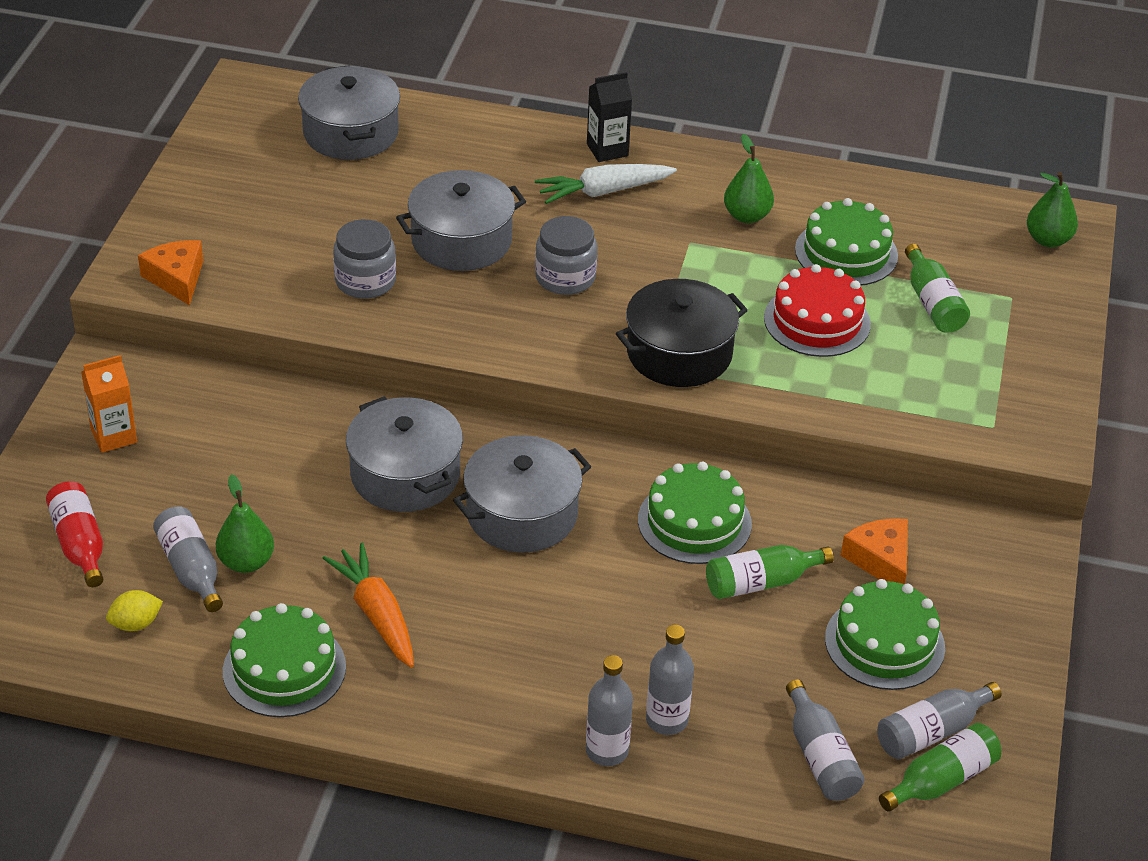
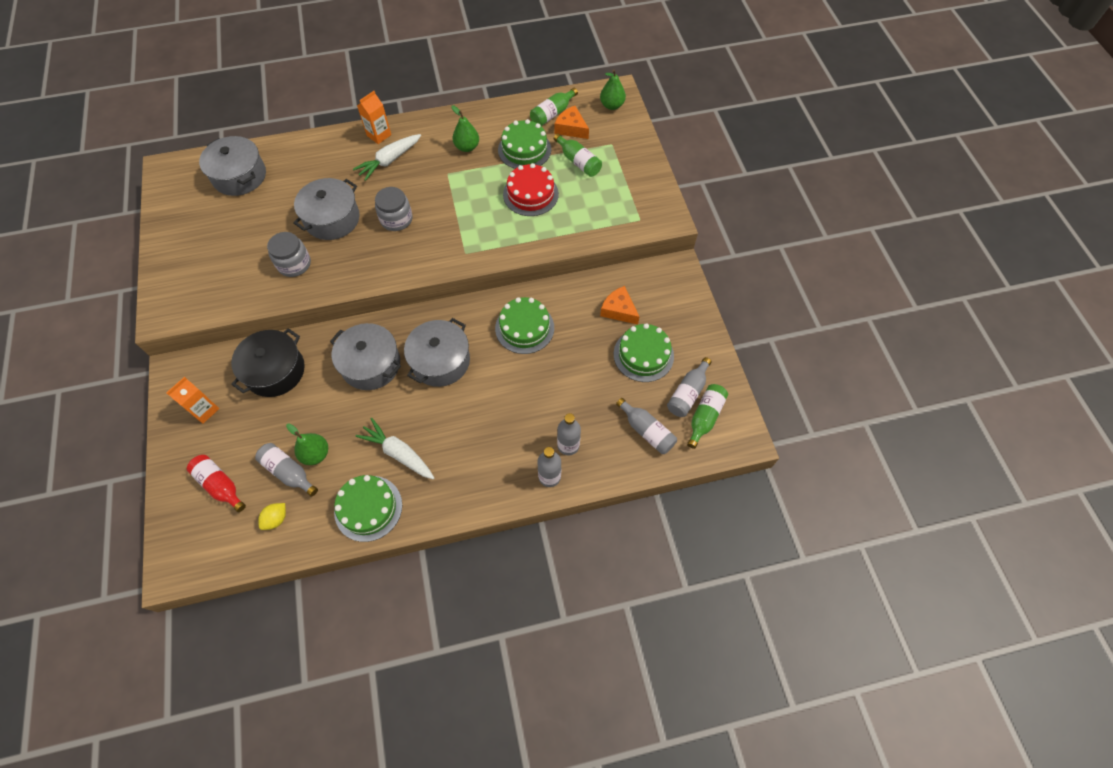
camera: 25 degrees left, 20 degrees up
orange cheese [138,240,203,305] -> orange cheese moved to [555,106,589,139]
orange carrot [322,543,414,668] -> white carrot [356,418,434,479]
black carton [587,72,632,162] -> orange carton [357,91,391,144]
black pot [616,279,748,387] -> black pot moved to [231,328,305,397]
green bottle [706,545,834,599] -> green bottle moved to [530,88,578,126]

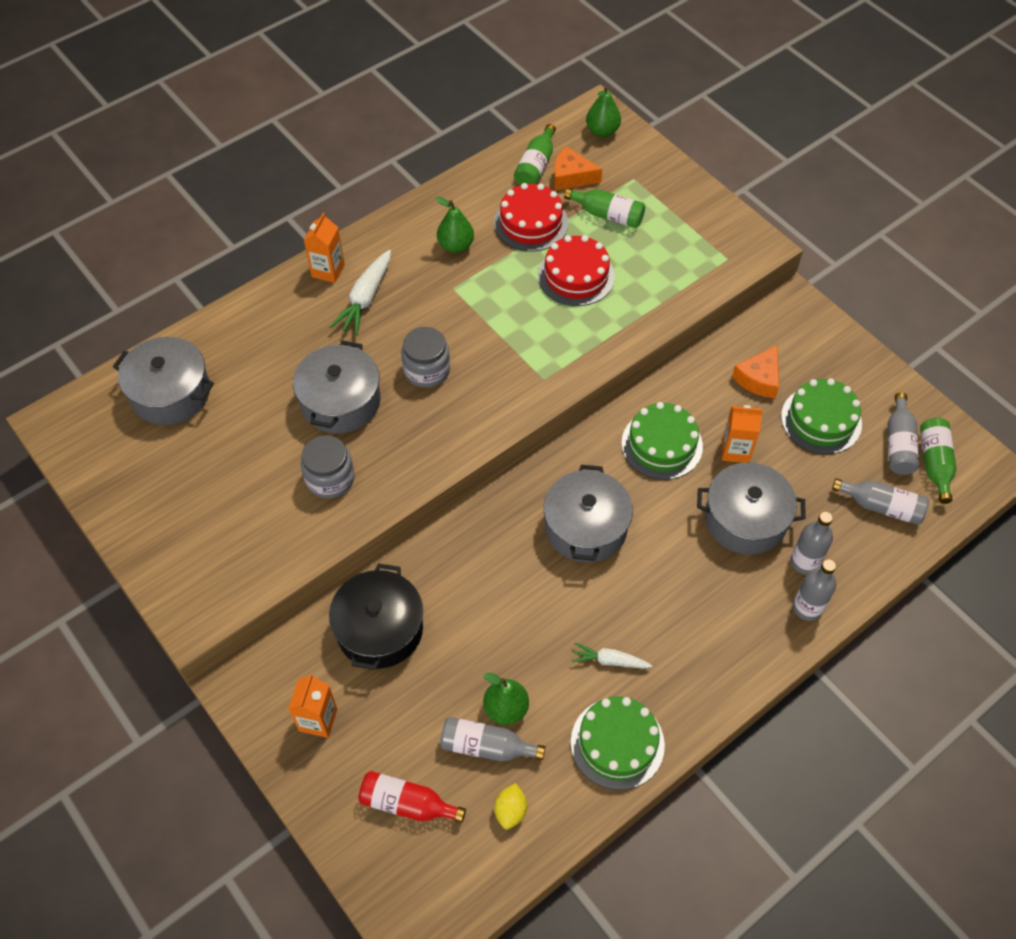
camera: 25 degrees left, 5 degrees down
grey pot [330,323,401,390] -> grey pot moved to [697,462,805,555]
white carrot [356,418,434,479] -> white carrot [572,643,652,669], size x0.62
green cake [498,119,551,169] -> red cake [494,183,568,252]
orange cheese [600,286,639,325] -> orange cheese turned 75 degrees counterclockwise [732,345,779,398]
none -> orange carton [722,405,763,463]

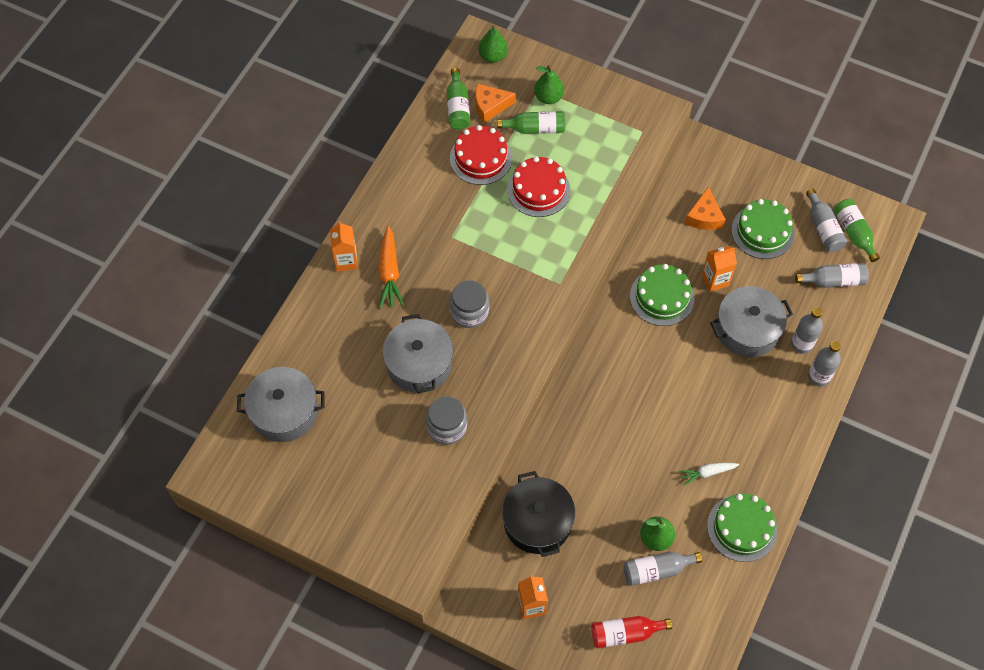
camera: 25 degrees left, 5 degrees up
white carrot [330,250,391,335] -> orange carrot [378,225,404,309]
green pear [435,197,474,253] -> green pear moved to [534,66,564,104]
yellow lemon [494,783,527,829] -> none
grey pot [544,465,633,563] -> none

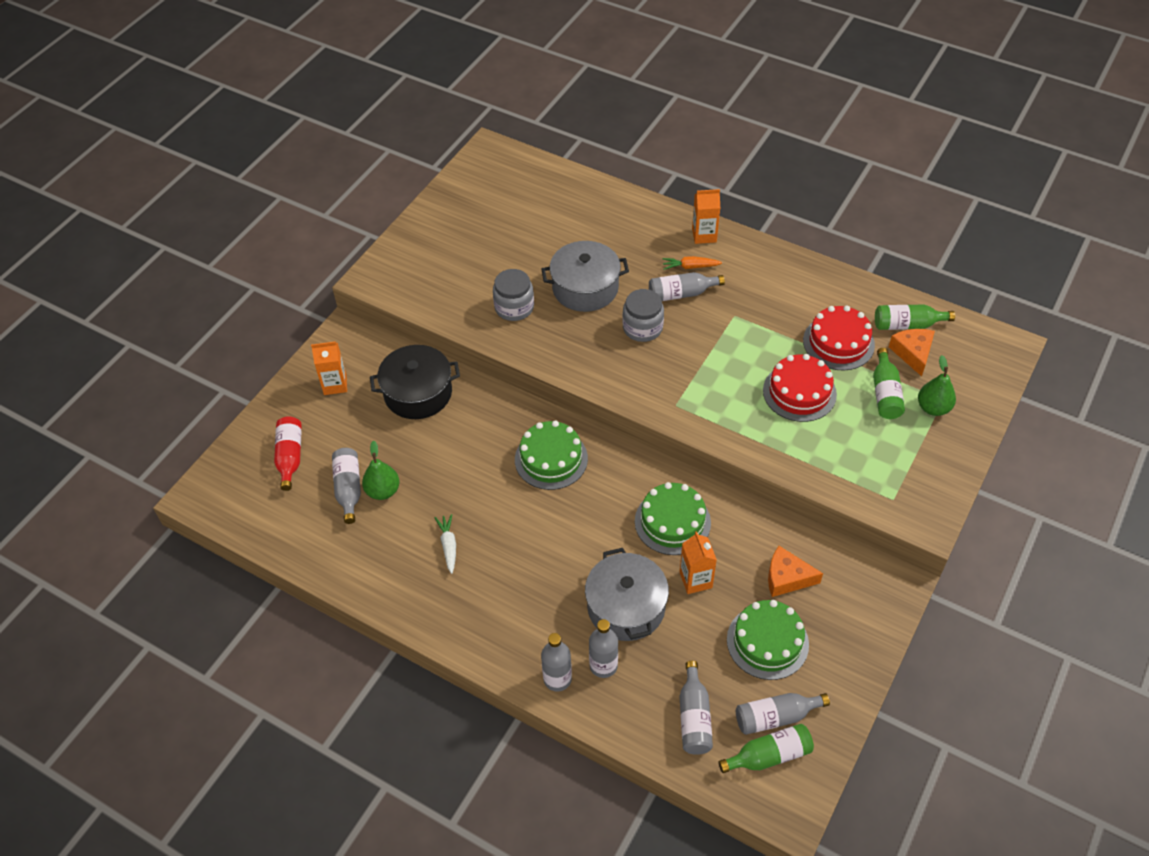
camera: 95 degrees right, 10 degrees down
grey pot [237,367,325,442] -> none
orange carrot [378,225,404,309] -> orange carrot [662,256,722,270], size x0.62
green pear [478,25,508,63] -> none
green cake [707,493,777,562] -> green cake moved to [515,420,588,490]
none -> grey bottle [649,272,725,301]

